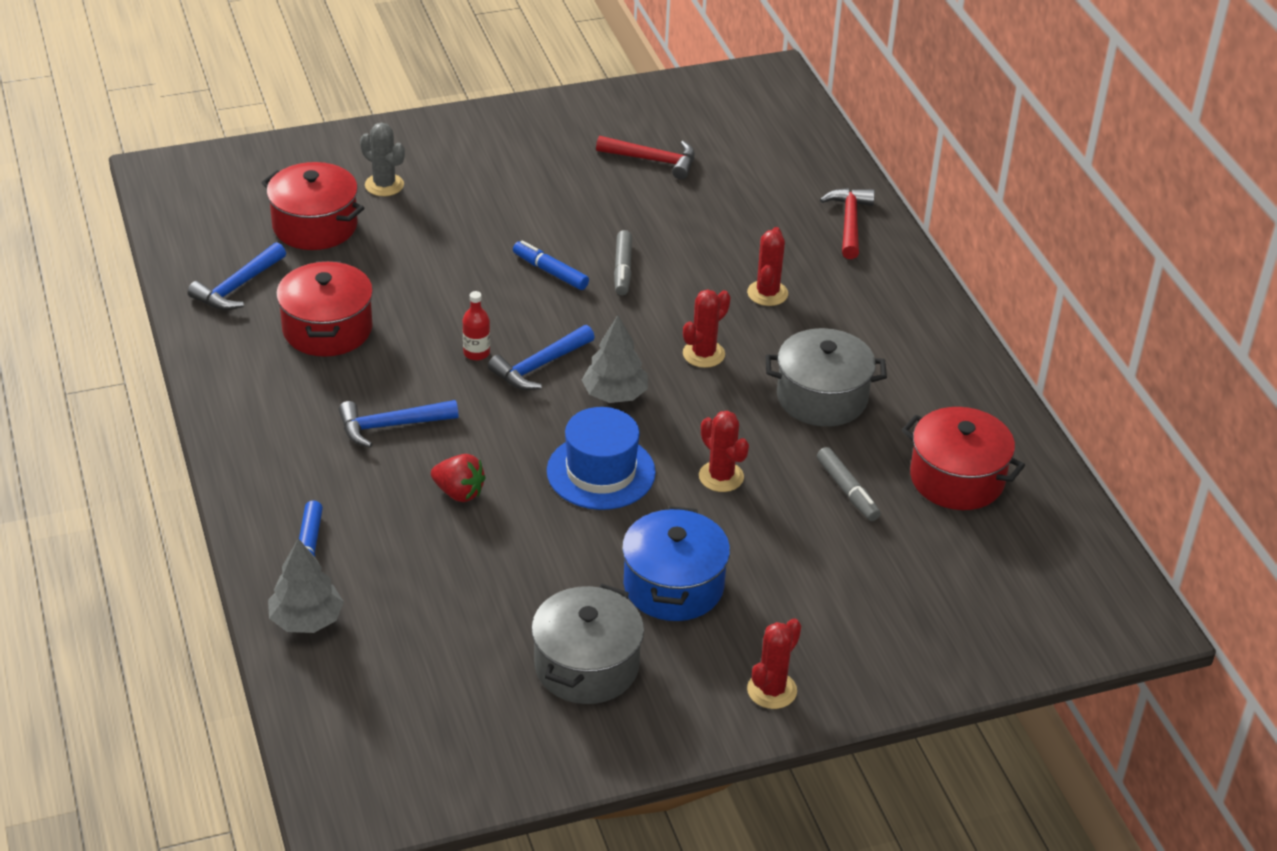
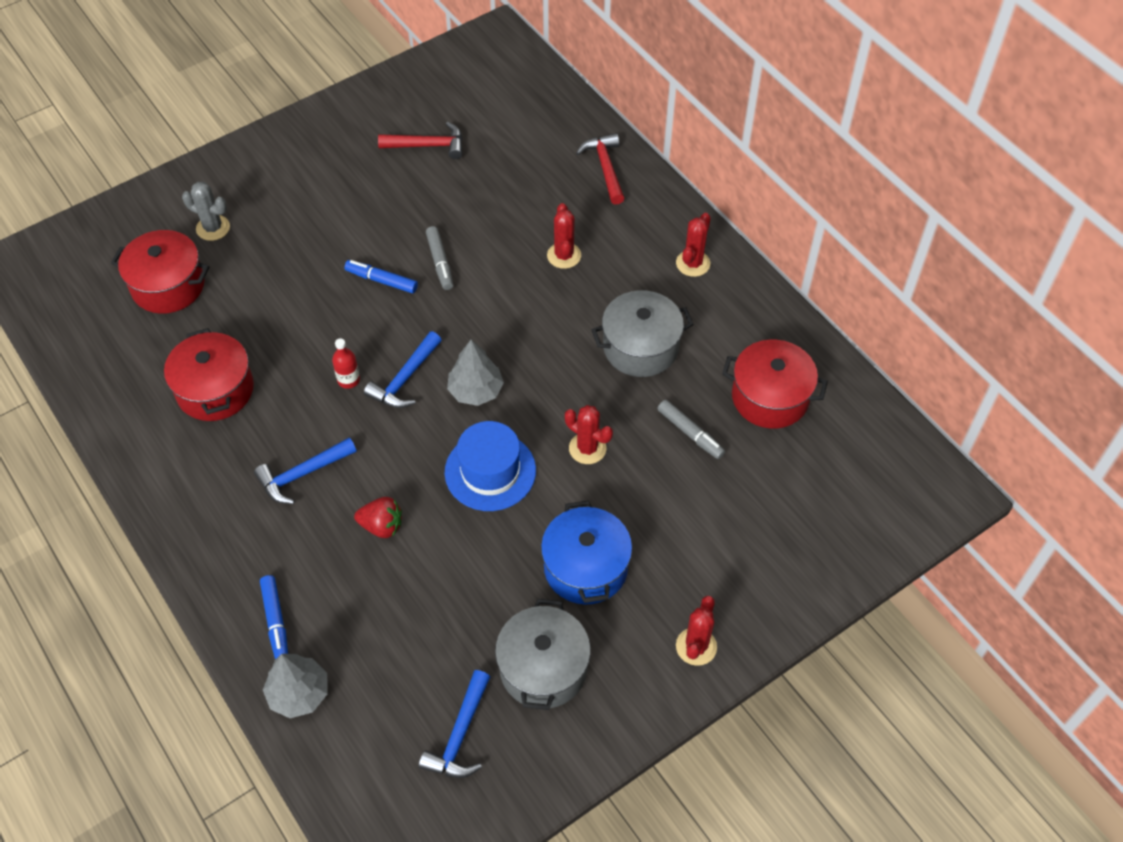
camera: 15 degrees left, 15 degrees up
blue hammer [188,242,286,310] -> blue hammer moved to [419,670,490,778]
red cactus [683,289,731,368] -> red cactus moved to [676,213,711,277]

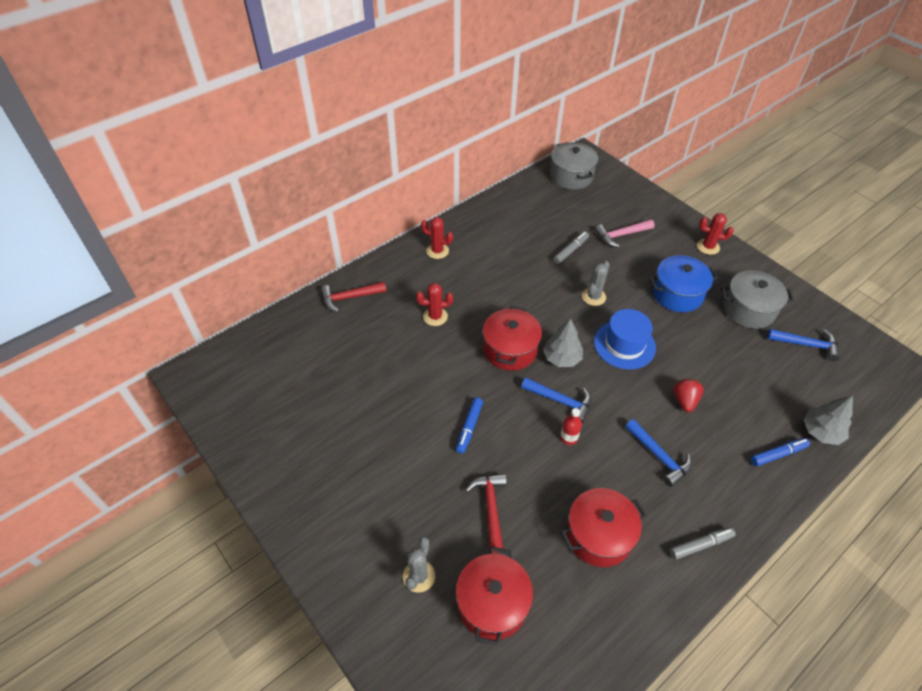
camera: 95 degrees left, 5 degrees down
red hammer [378,122,462,159] -> red hammer moved to [465,473,507,553]
grey marker [426,226,453,290] -> grey marker moved to [670,527,736,560]
red cactus [565,405,613,464] -> grey cactus [582,261,610,306]
grey pot [591,290,694,377] -> grey pot moved to [550,142,598,190]
red pot [722,340,828,429] -> red pot moved to [483,306,542,371]
none -> pink hammer [595,219,655,247]

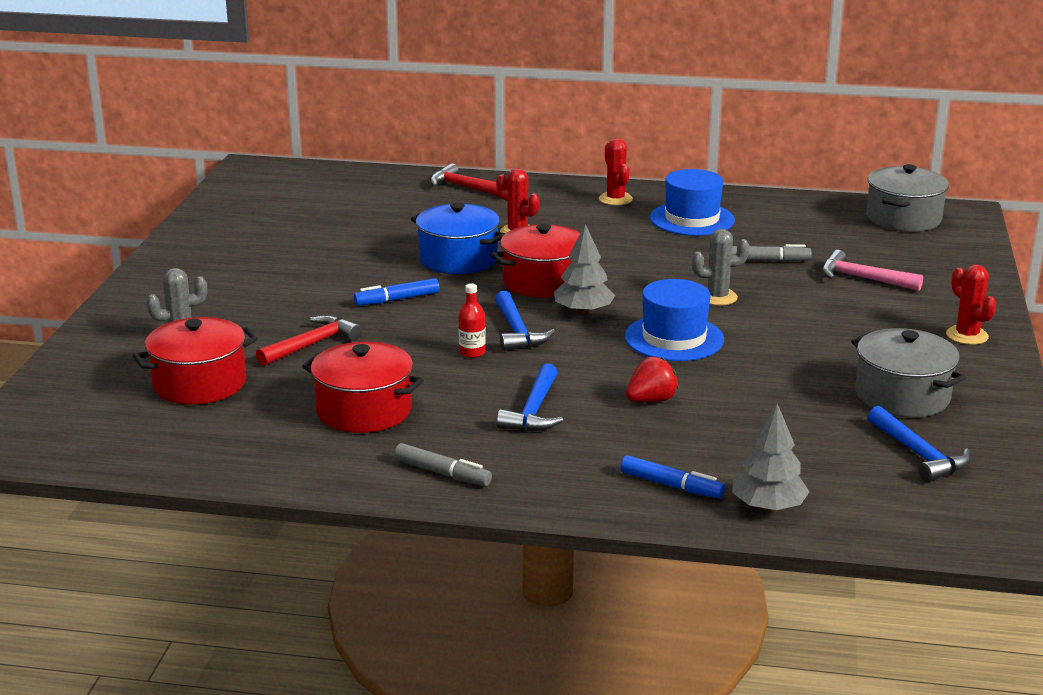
camera: 50 degrees right, 25 degrees down
blue pot [649,255,718,312] -> blue pot moved to [411,202,505,274]
none -> blue hat [650,169,735,236]

